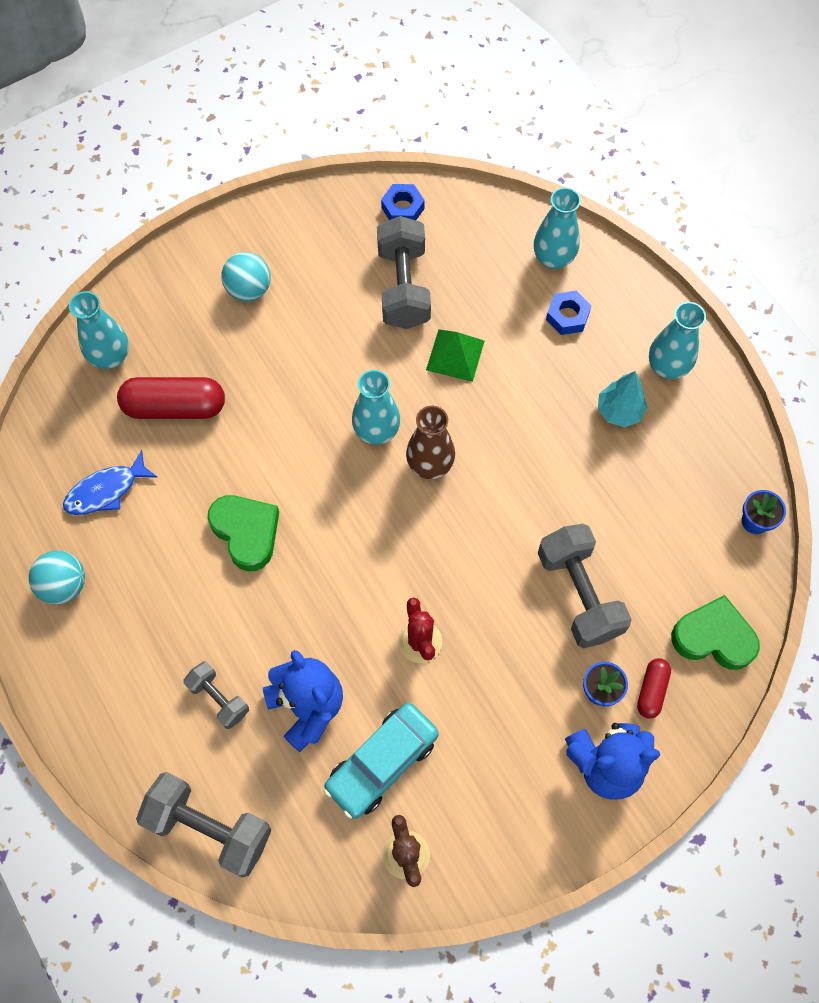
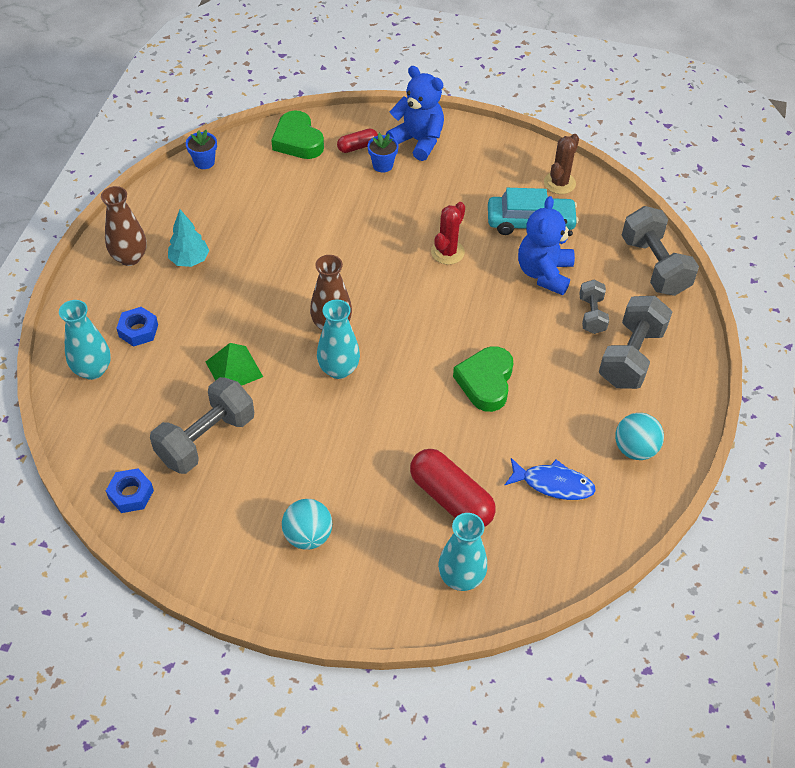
camera: 135 degrees left, 15 degrees down
grey dumbbell [538,524,632,648] -> grey dumbbell moved to [599,296,672,389]
turquoise vase [649,302,706,379] -> brown vase [101,186,147,266]

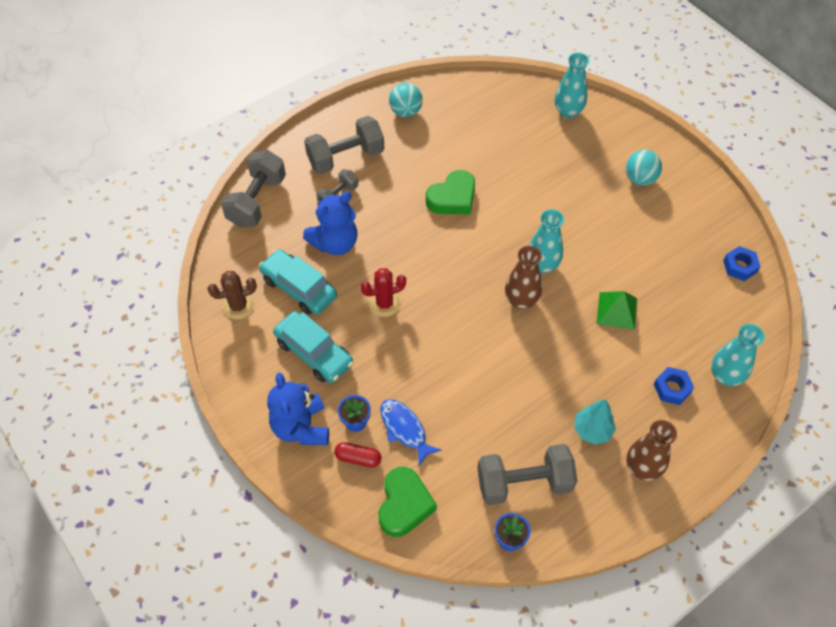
camera: 140 degrees left, 5 degrees up
grey dumbbell [150,377,254,474] -> grey dumbbell moved to [477,444,577,505]
red capsule [410,449,496,527] -> none
blue fish [504,458,596,500] -> blue fish moved to [380,399,442,466]
none -> turquoise car [273,311,353,383]

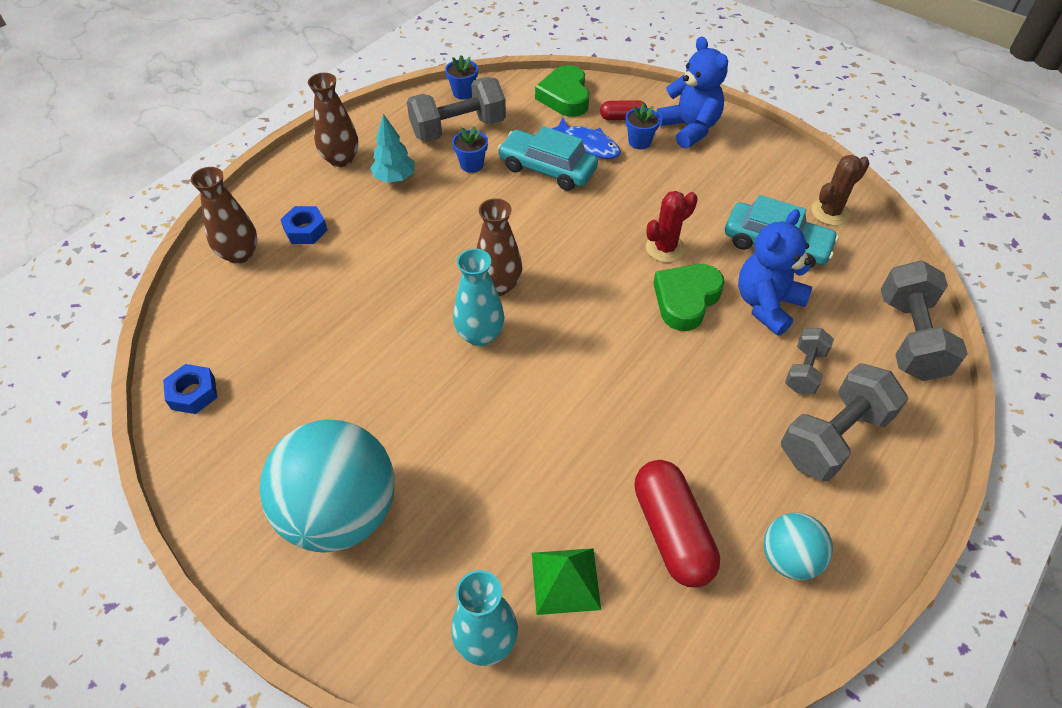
camera: 165 degrees right, 5 degrees down
turquoise car [273,311,353,383] -> turquoise car moved to [497,126,598,191]
green heart [426,170,475,214] -> green heart moved to [653,264,725,331]
green pyramid [597,291,637,330] -> green pyramid moved to [532,548,601,615]
turquoise ball [626,150,662,186] -> turquoise ball [259,420,395,553], size x2.00
turquoise vase [711,324,765,386] -> brown vase [191,167,257,264]
none -> blue flower pot [452,126,488,173]
none -> red capsule [634,460,720,587]

